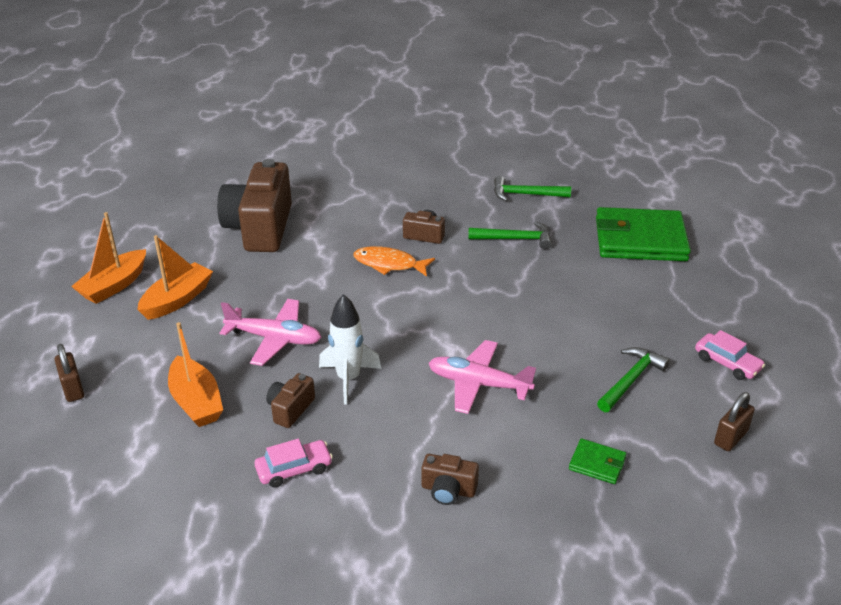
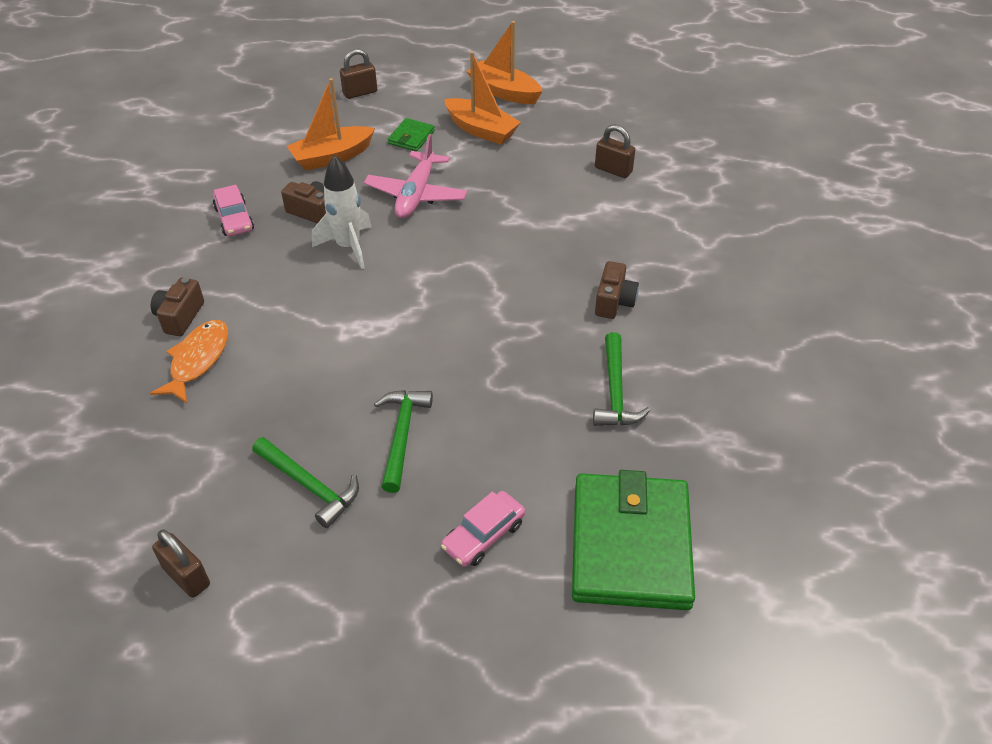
camera: 90 degrees right, 10 degrees up
brown camera [217,159,292,252] -> brown padlock [595,124,635,178]
orange fish [353,246,435,277] -> orange fish moved to [150,320,228,403]
pink plane [429,340,536,414] -> none
green hammer [494,176,571,201] -> green hammer moved to [374,390,433,493]
green wallet [569,438,626,484] -> green wallet moved to [388,118,435,151]
pink car [695,330,765,380] -> pink car moved to [441,491,525,567]

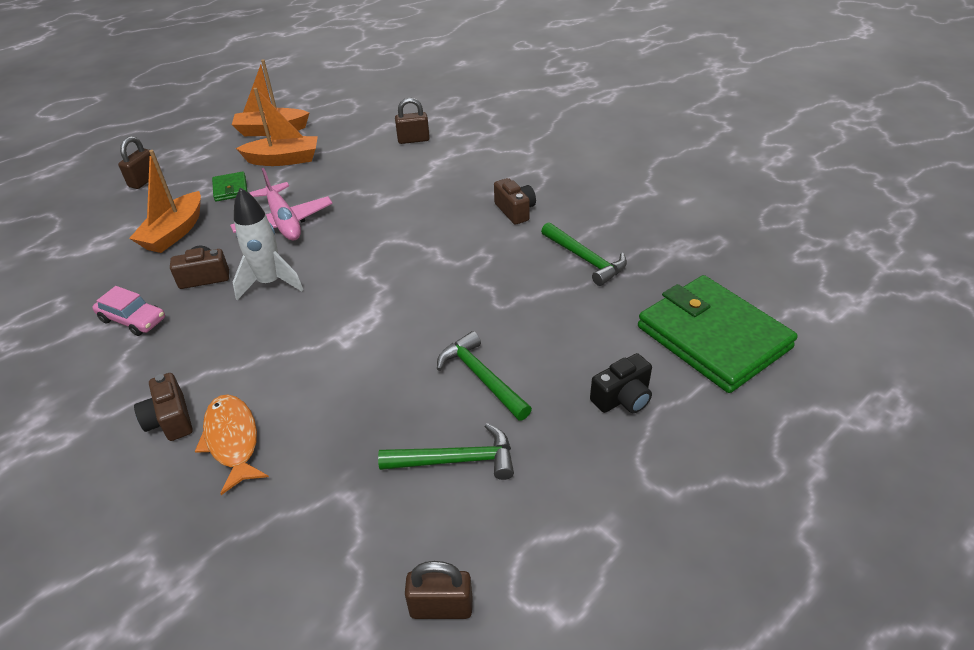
camera: 40 degrees left, 5 degrees down
pink car [441,491,525,567] -> black camera [590,353,652,413]

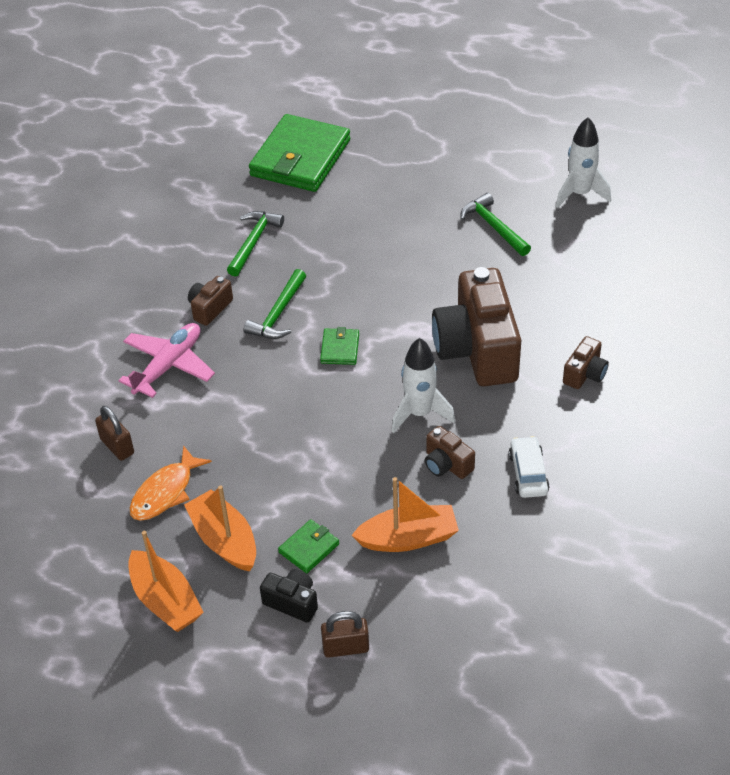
camera: 120 degrees left, 5 degrees up
pink car [92,286,165,336] -> white car [509,436,550,498]
orange fish [195,395,269,495] -> orange fish moved to [129,445,212,521]
pink plane [230,168,333,240] -> pink plane moved to [118,323,215,398]
brown padlock [405,561,472,619] -> white rocket [556,117,611,208]
green hammer [437,331,532,421] -> green hammer moved to [244,269,306,339]
black camera [590,353,652,413] -> black camera moved to [260,569,318,623]
none -> green wallet [320,327,359,365]
none -> brown camera [432,267,521,386]

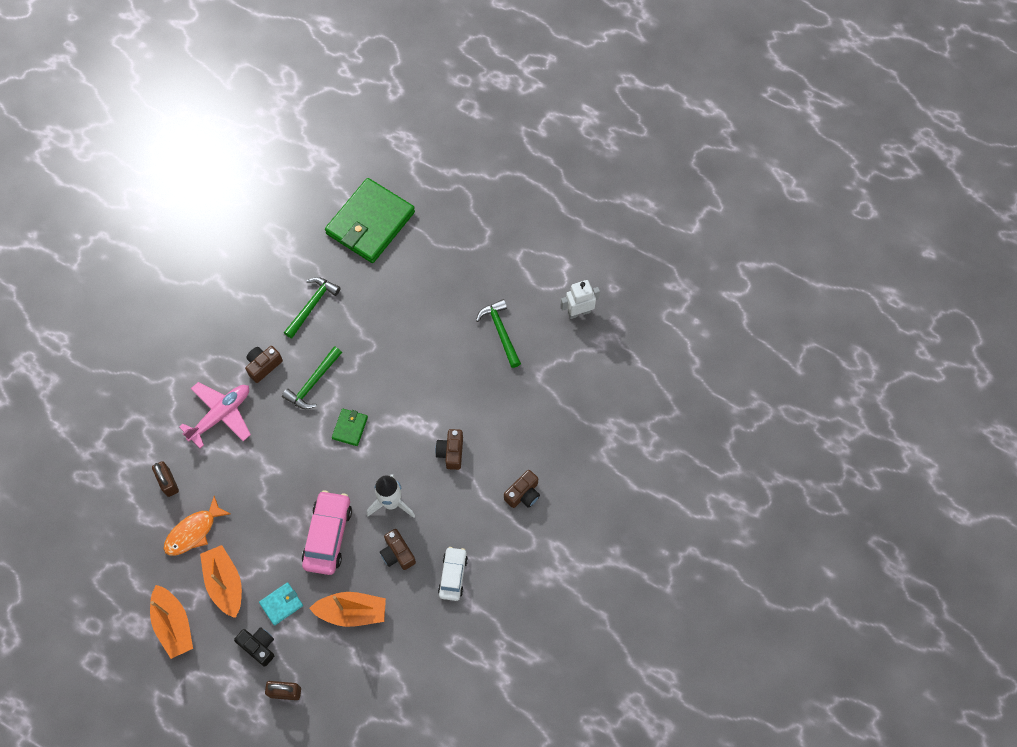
camera: 10 degrees right, 20 degrees up
green wallet [278,519,339,573] -> turquoise wallet [259,582,303,625]
brown camera [432,267,521,386] -> brown camera [435,429,463,470], size x0.45
white rocket [556,117,611,208] -> white robot [560,280,600,319]
none -> pink car [302,490,352,575]

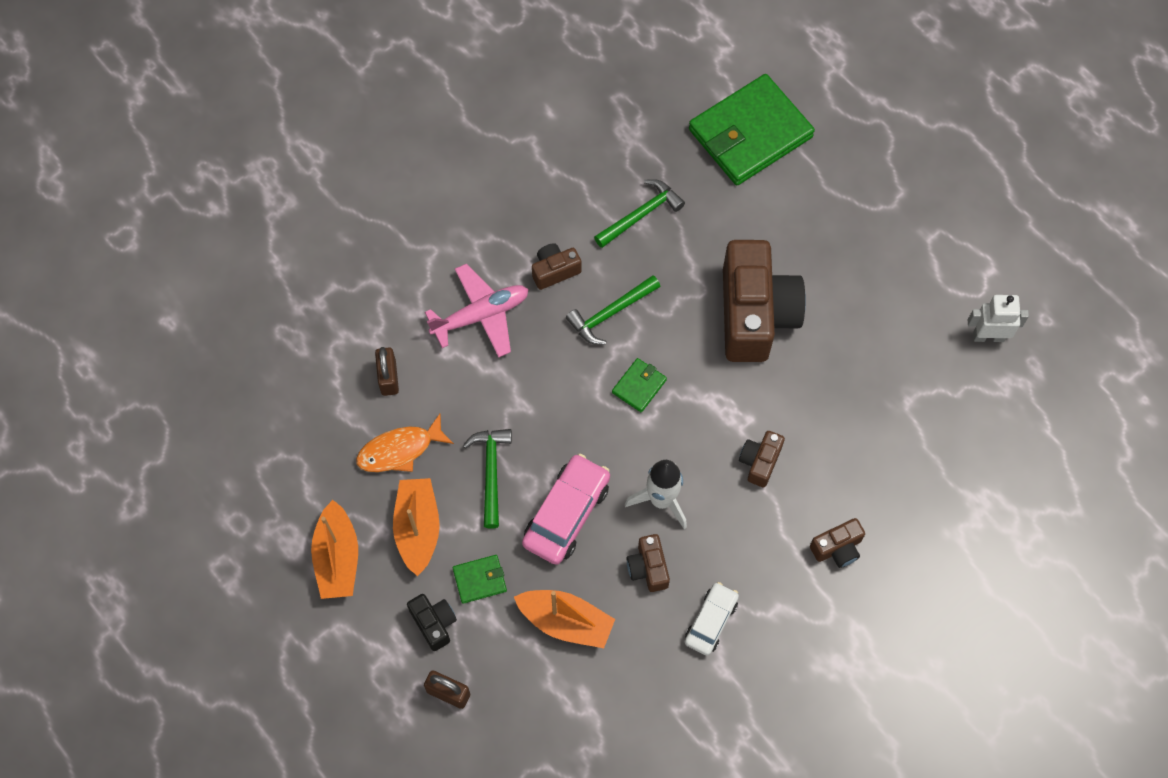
camera: 20 degrees right, 0 degrees up
turquoise wallet [259,582,303,625] -> green wallet [453,555,507,604]
green hammer [476,299,521,368] -> green hammer moved to [463,429,512,529]
none -> brown camera [723,240,806,362]

